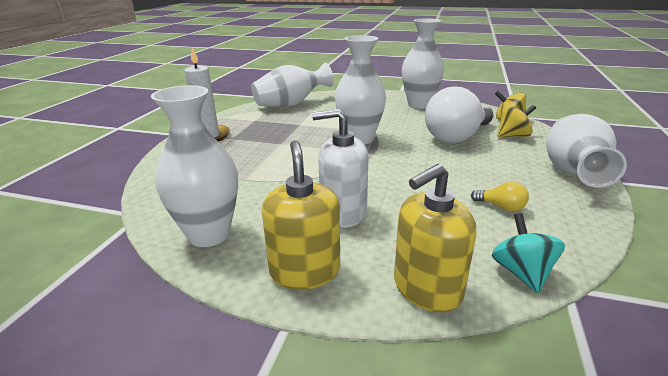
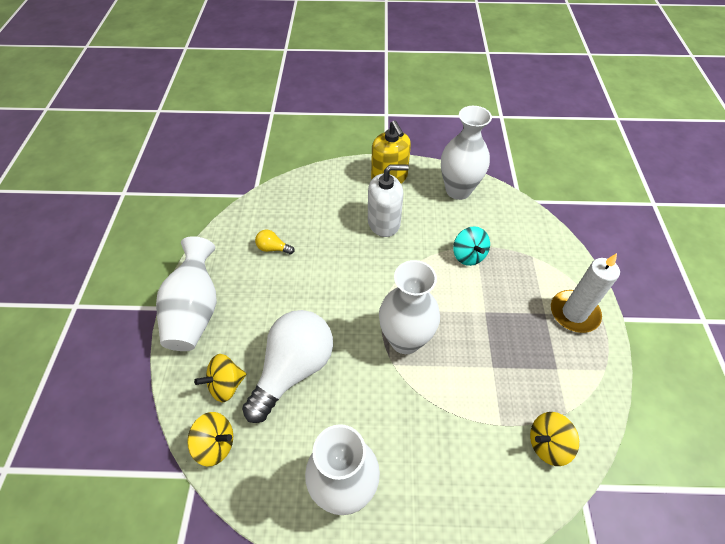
camera: 165 degrees right, 25 degrees up
white vase [251,63,334,107] -> yellow spinning top [530,412,579,466]
yellow soap dispenser [394,164,476,312] -> none
turquoise spinning top [492,213,565,293] -> turquoise spinning top moved to [453,226,490,266]

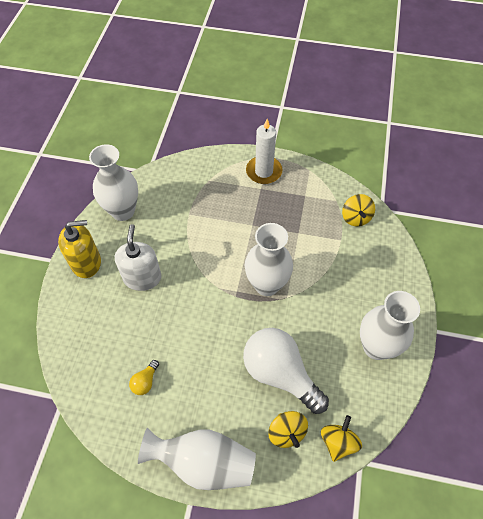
camera: 80 degrees left, 5 degrees up
turquoise spinning top [453,226,490,266] -> none

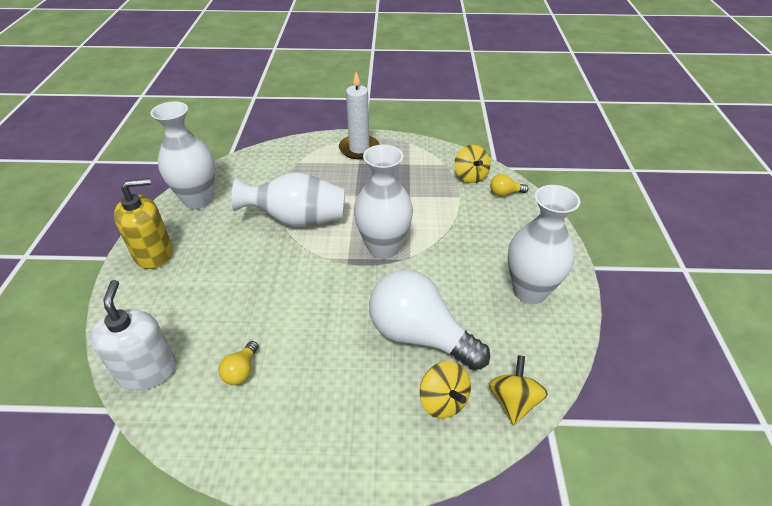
camera: 10 degrees left, 15 degrees down
white soap dispenser [115,224,161,291] -> white soap dispenser moved to [90,280,176,390]
white vase [138,428,256,490] -> white vase moved to [231,172,345,227]
none -> yellow light bulb [490,174,529,196]

